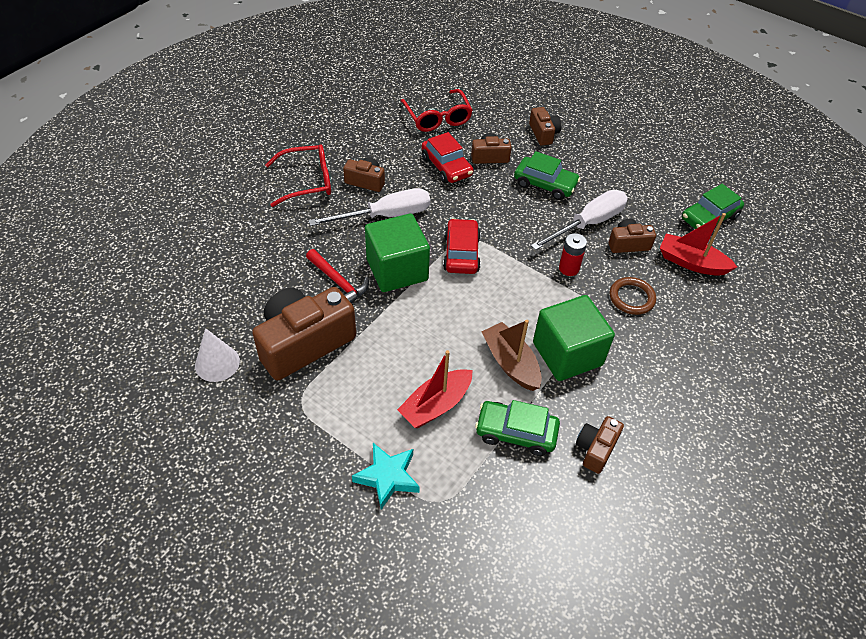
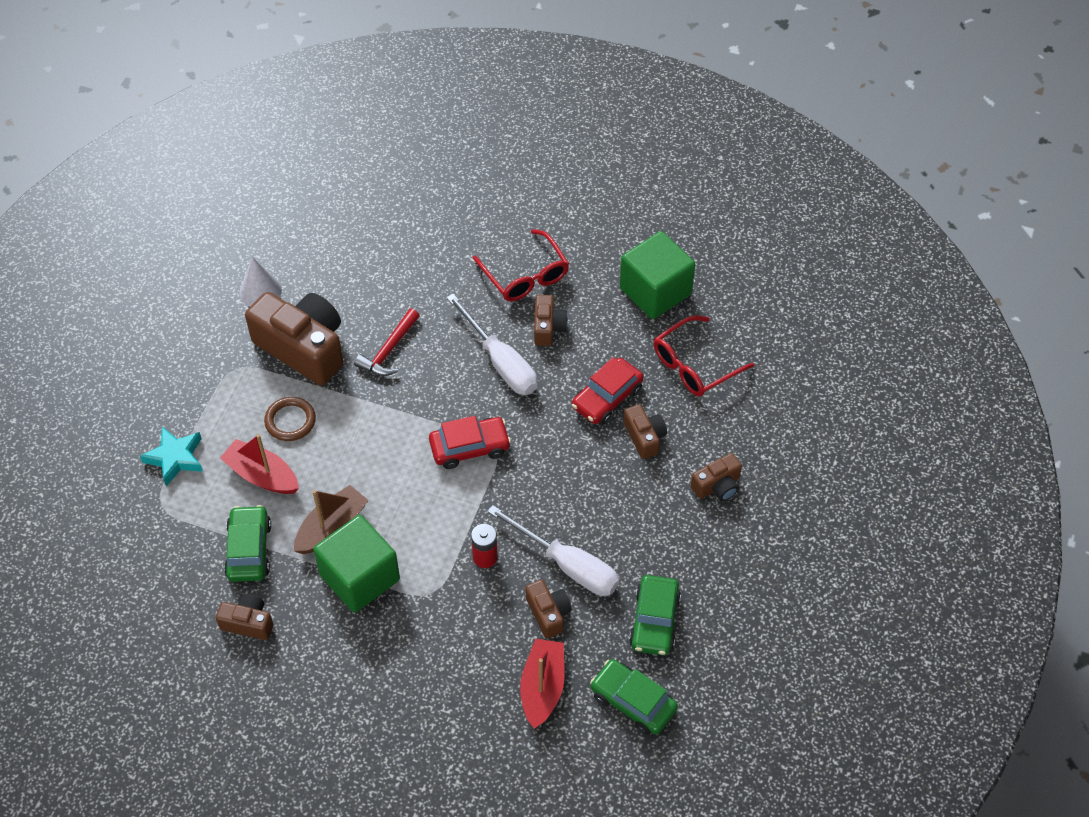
camera: 75 degrees right, 5 degrees up
green cube [365,214,430,292] -> green cube moved to [620,231,695,319]
green car [514,151,581,200] -> green car moved to [629,575,681,656]
brown ring [610,277,656,315] -> brown ring moved to [264,397,316,441]

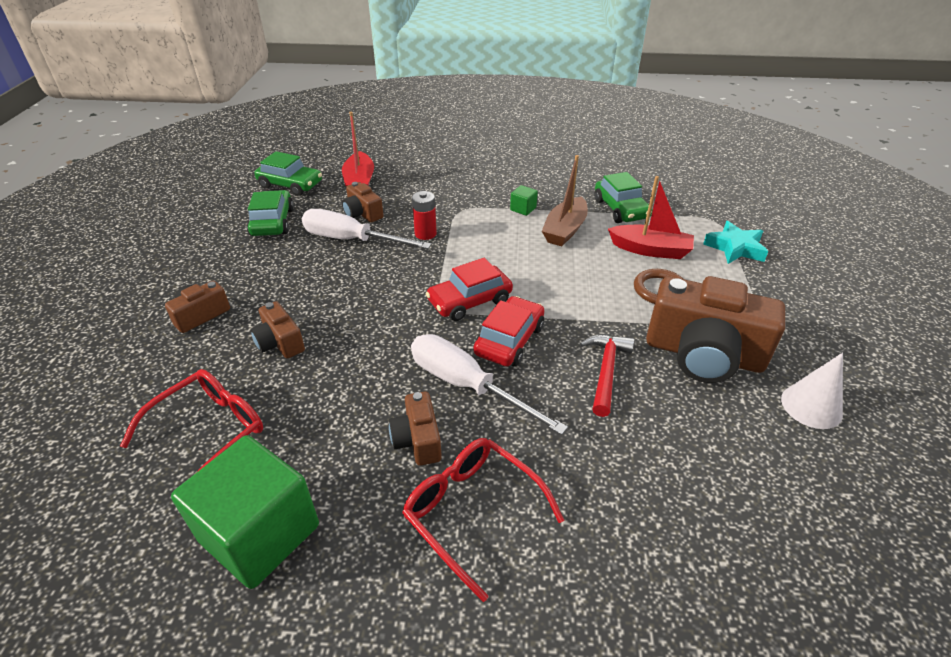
camera: 165 degrees right, 15 degrees down
brown camera [216,594,273,640] -> none
green cube [313,515,400,613] -> green cube [510,185,538,216], size x0.40
red car [572,357,644,424] -> red car moved to [473,296,544,367]

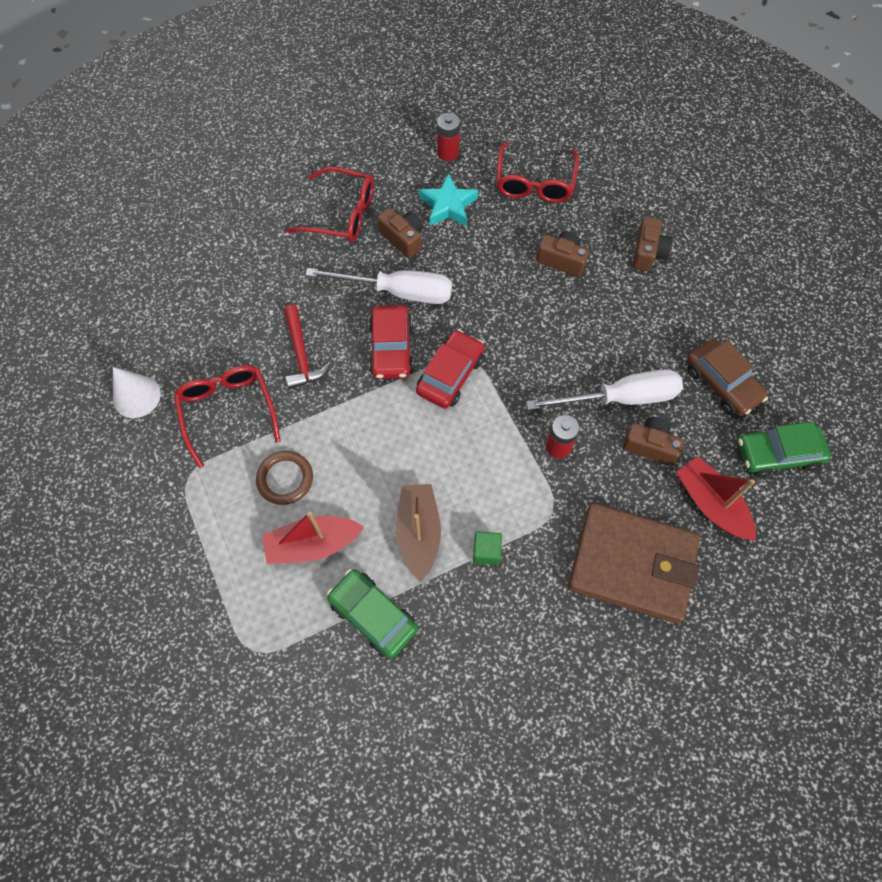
camera: 150 degrees right, 25 degrees up
green cube [171,435,319,589] -> red battery [437,113,460,161]
green car [247,190,294,236] -> brown car [687,339,768,416]
brown camera [646,276,785,383] -> red glasses [174,365,281,468]
turquoise star [703,221,768,264] -> turquoise star moved to [419,173,478,227]
none -> brown wallet [568,503,700,624]

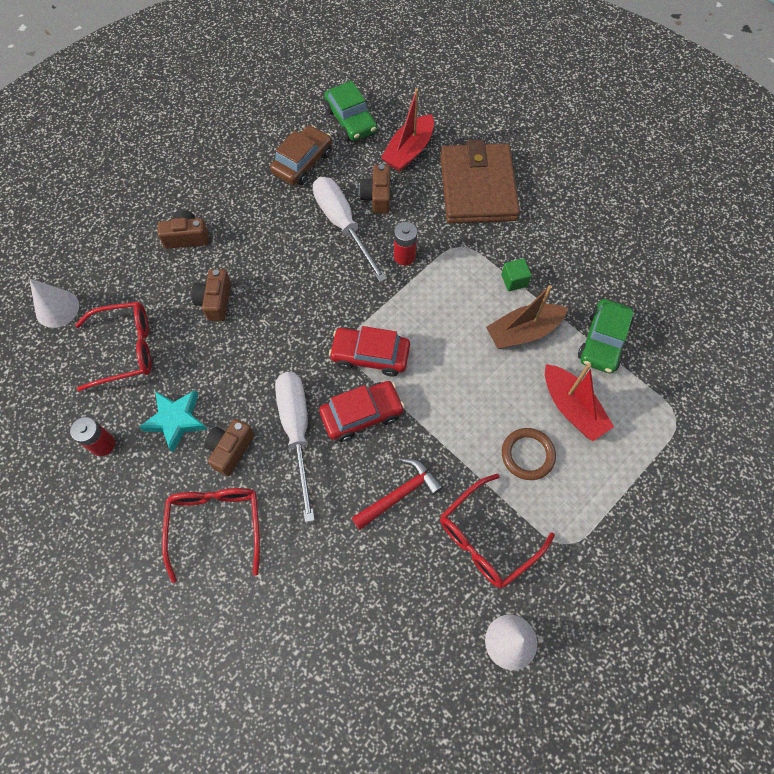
camera: 110 degrees left, 0 degrees up
none -> white cone [29,278,79,328]

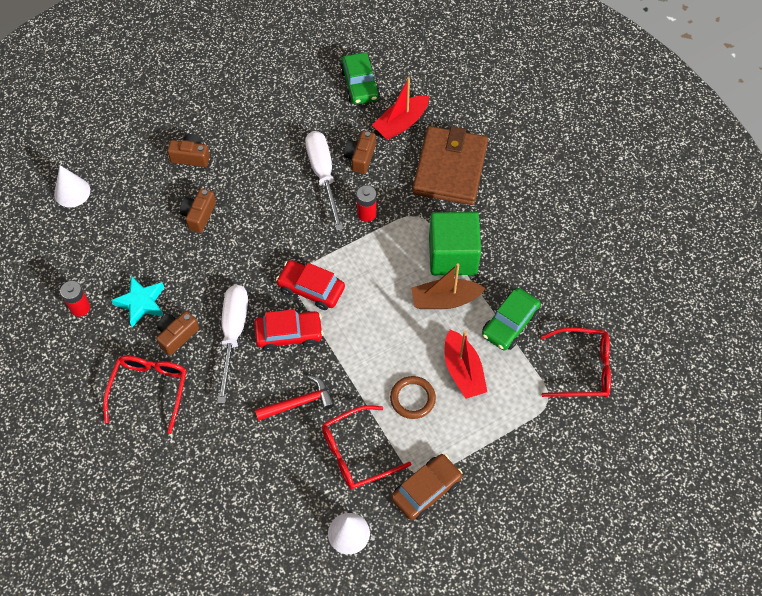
camera: 15 degrees right, 5 degrees down
red glasses [75,302,151,391] -> red glasses moved to [541,327,611,397]
brown car [270,125,332,185] -> brown car moved to [391,454,462,520]
green cube [501,258,532,291] -> green cube [429,212,481,275], size x2.48

